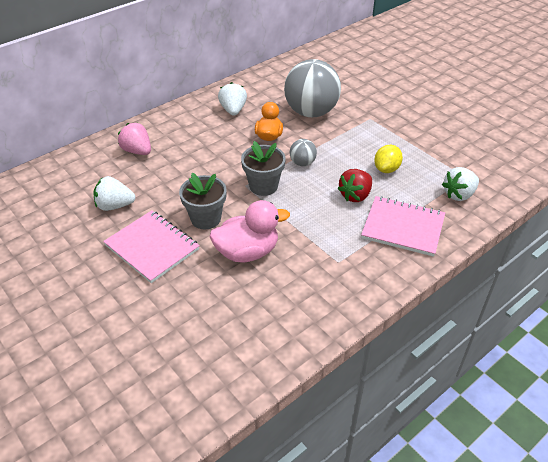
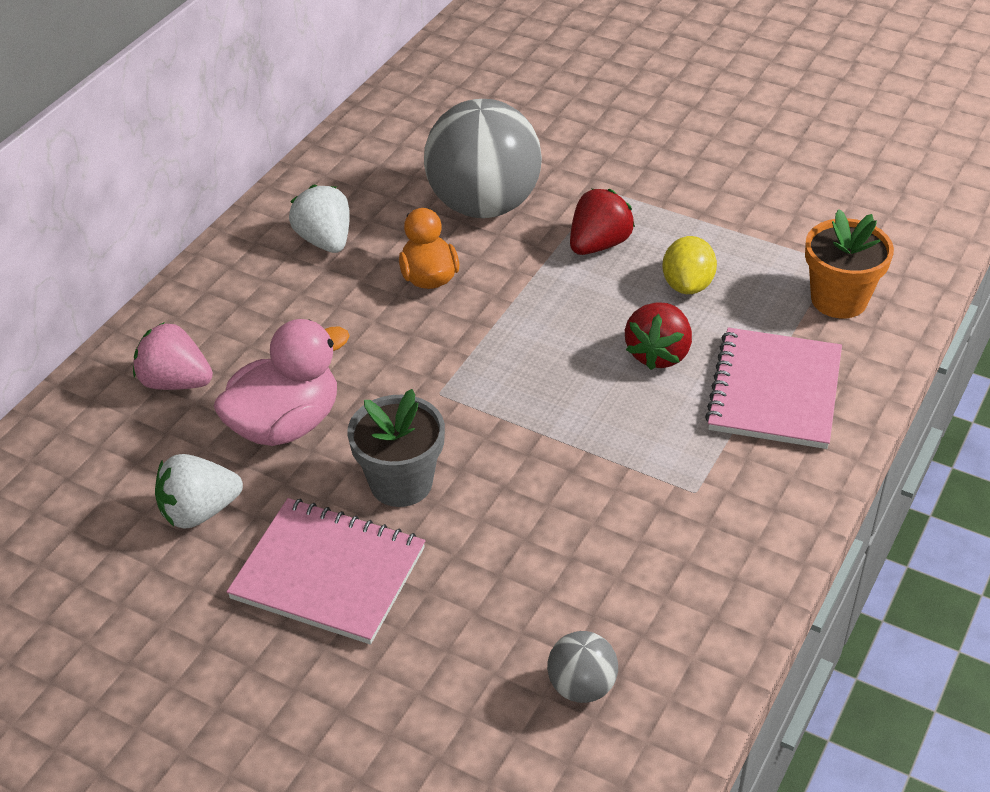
camera: 20 degrees left, 0 degrees up
pink duck [210,200,290,263] -> pink duck moved to [214,319,350,446]
grey flower pot [241,141,286,196] -> none
grey ball [290,139,317,166] -> grey ball moved to [547,631,618,703]
pink notebook [361,196,445,257] -> pink notebook turned 75 degrees counterclockwise [705,327,842,449]
white strawberry [442,167,479,201] -> orange flower pot [805,209,894,319]
none -> red strawberry [570,189,635,255]

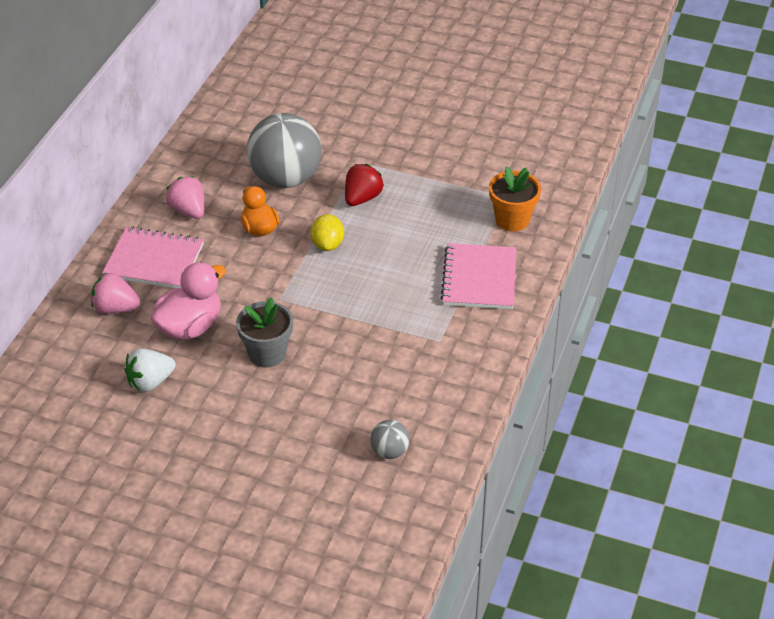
camera: 10 degrees left, 0 degrees up
pink notebook [227,498,425,645] -> pink notebook moved to [102,227,204,288]
white strawberry [289,185,350,253] -> pink strawberry [166,176,205,219]
red strawberry [625,302,692,370] -> none
yellow lemon [662,236,717,294] -> yellow lemon moved to [311,214,344,251]

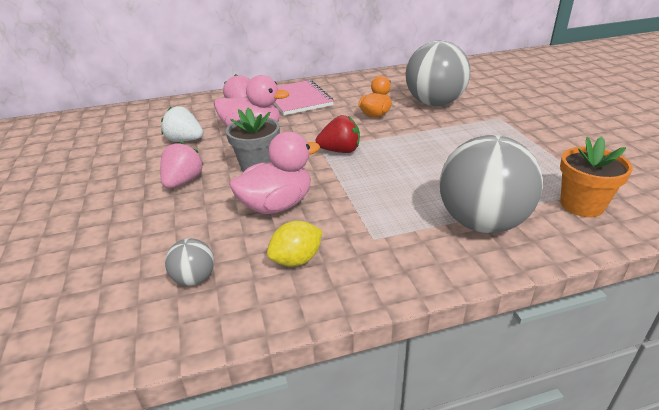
camera: 55 degrees right, 10 degrees down
pink strawberry [166,176,205,219] -> pink strawberry moved to [160,142,204,188]
yellow lemon [311,214,344,251] -> yellow lemon moved to [267,221,322,267]
red strawberry [345,164,384,206] -> red strawberry moved to [315,115,360,153]
pink notebook [440,243,516,309] -> grey ball [440,135,543,233]
none -> pink duck [229,132,320,214]

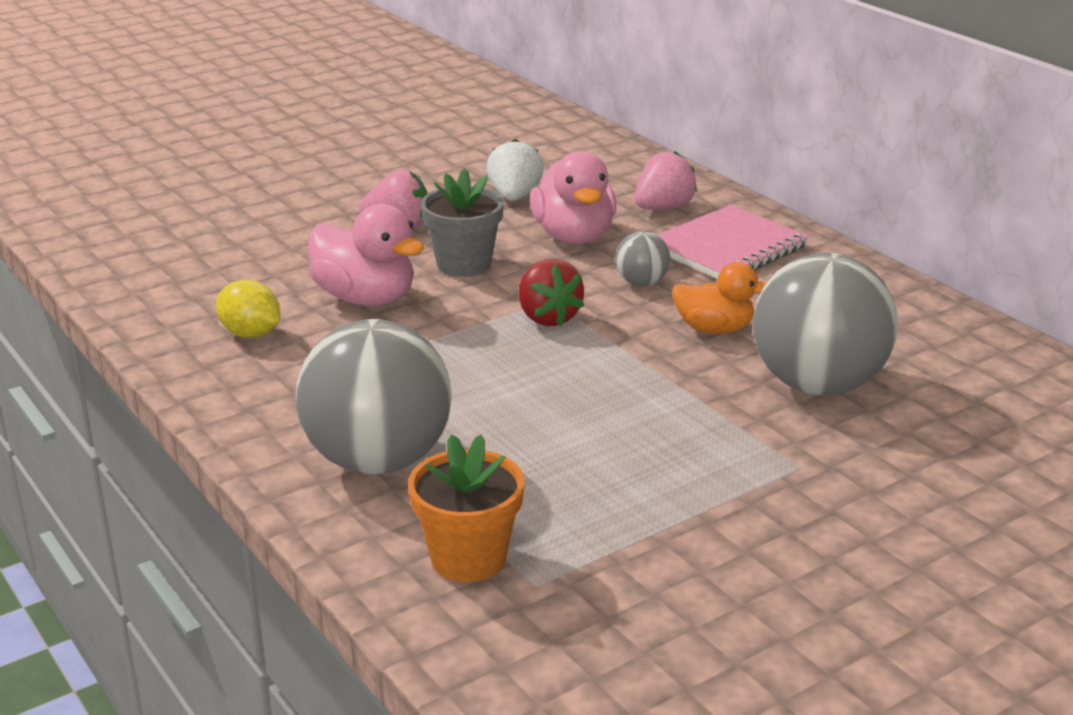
camera: 70 degrees right, 5 degrees down
grey ball [165,238,214,286] -> grey ball moved to [615,231,670,286]

